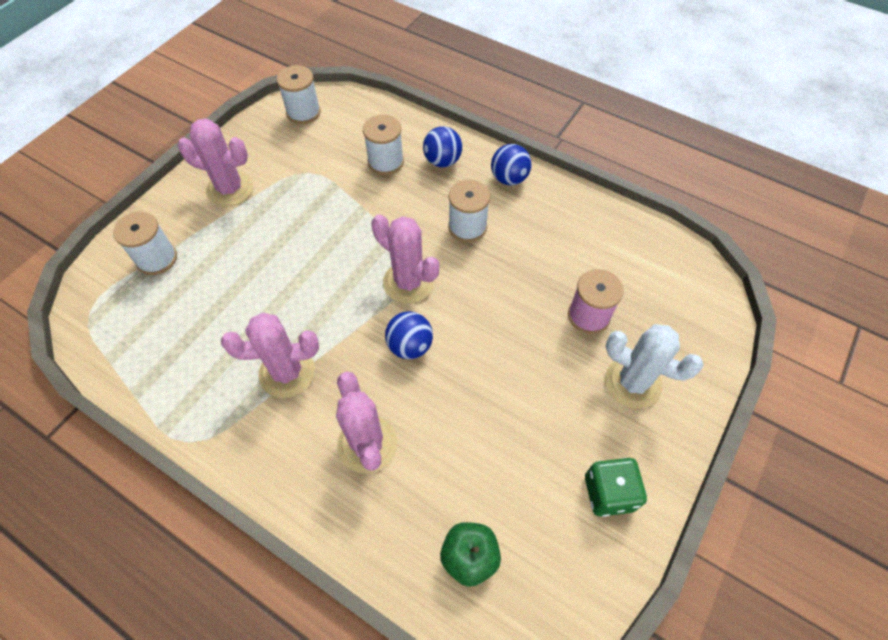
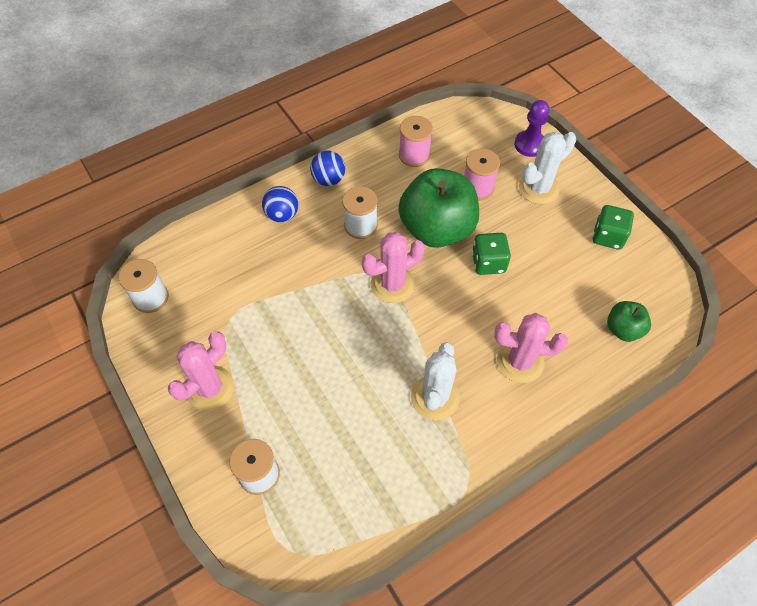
camera: 65 degrees left, 0 degrees up
pink cactus [221,313,319,398] -> white cactus [411,342,460,420]
white spool [363,115,404,175] -> none
blue ball [385,311,433,359] -> none
none -> green apple [398,168,479,248]
none -> pink spool [399,116,433,167]
none -> green dice [472,233,511,275]
none -> purple pawn [514,100,550,157]

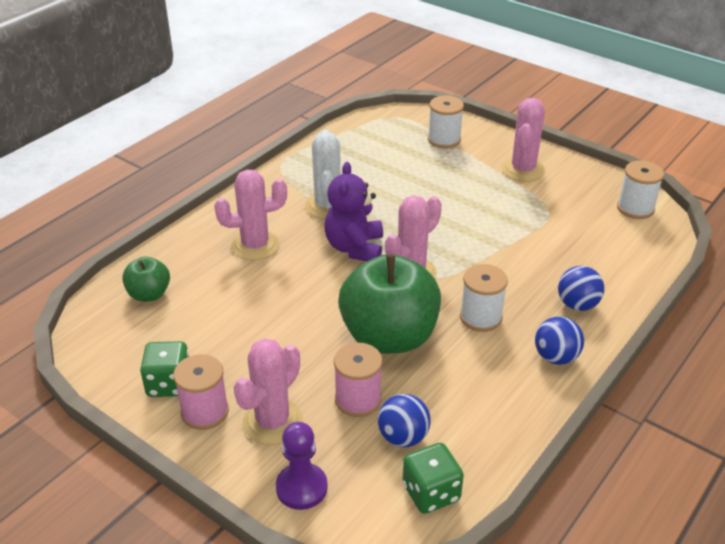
camera: 160 degrees right, 20 degrees down
pink spool [399,116,433,167] -> pink spool moved to [173,354,229,430]
green dice [472,233,511,275] -> green dice moved to [403,443,464,514]
white cactus [519,132,576,204] -> pink cactus [234,339,303,445]
none -> purple teddy bear [324,162,383,262]
none -> blue ball [378,394,431,447]

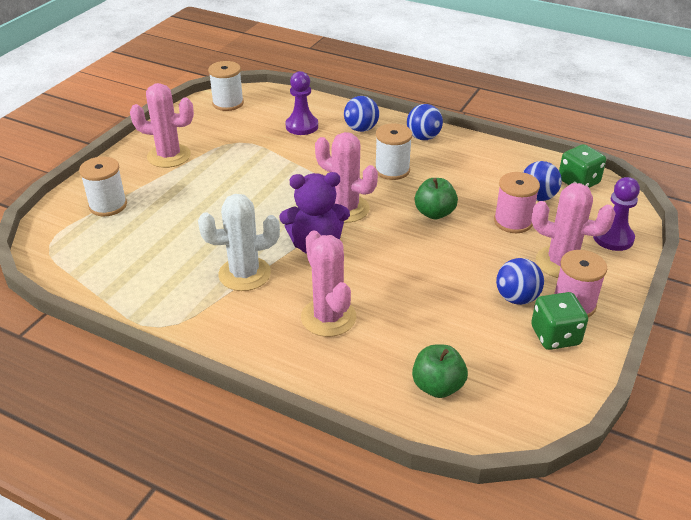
camera: 100 degrees left, 0 degrees up
green apple [338,254,441,354] -> green apple [415,178,458,219], size x0.48
none -> purple pawn [286,71,318,135]
none -> blue ball [496,258,544,305]

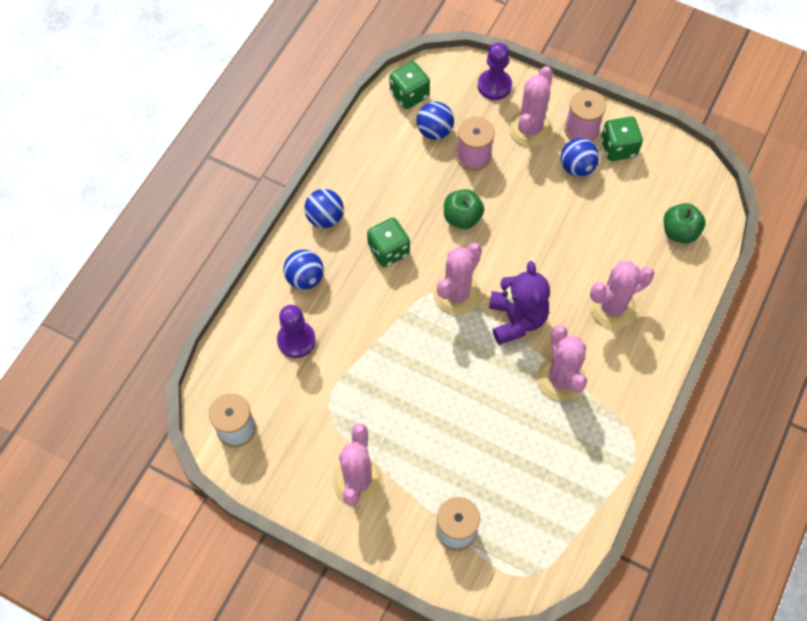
camera: 90 degrees left, 25 degrees up
white cactus [198,194,280,291] -> pink cactus [537,325,587,402]
white spool [375,123,412,180] -> green dice [367,218,410,267]

